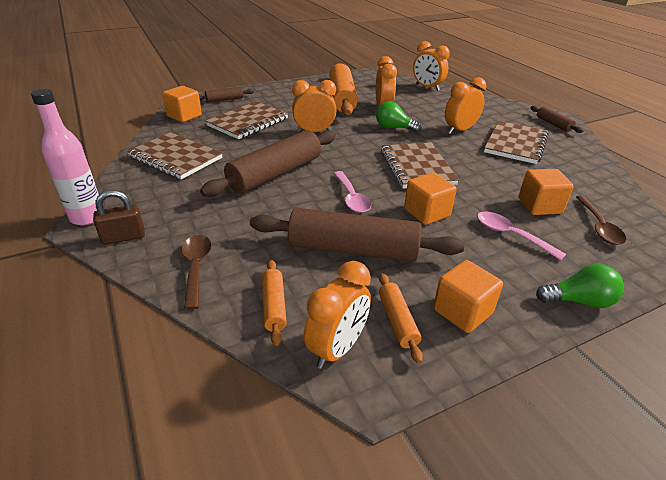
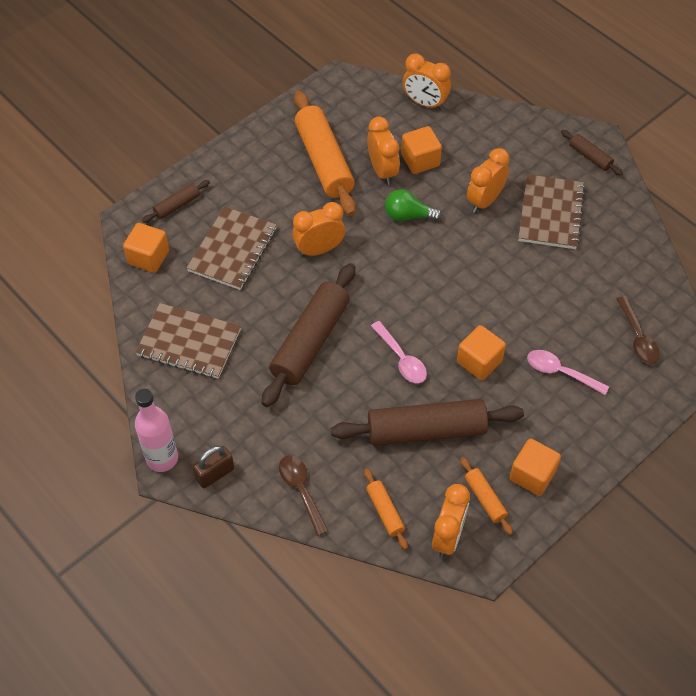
camera: 15 degrees left, 20 degrees up
brown notebook [381,142,459,189] -> none
orange cube [519,169,574,215] -> orange cube moved to [401,126,442,174]
green light bulb [536,264,624,308] -> none

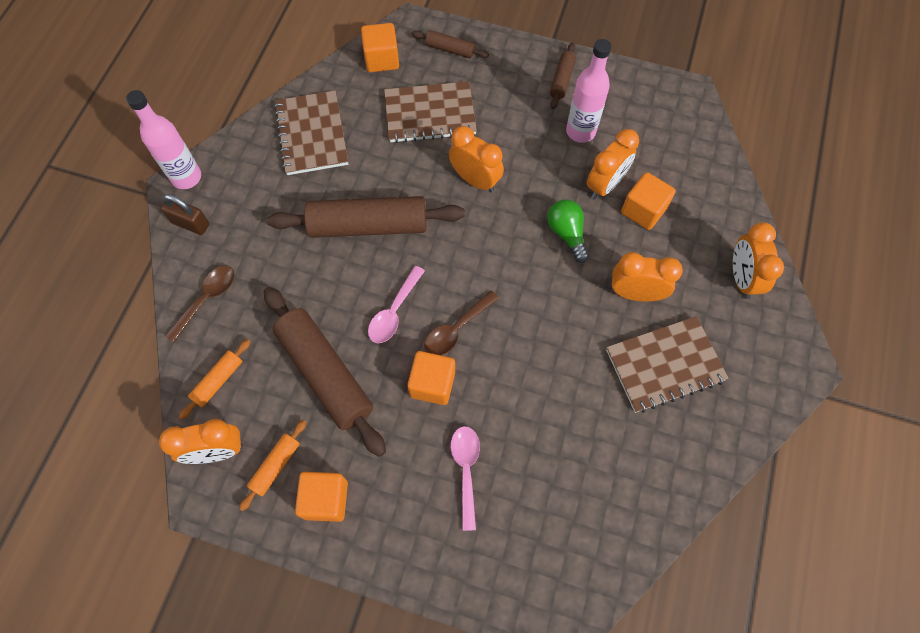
camera: 60 degrees right, 10 degrees up
orange rolling pin [294,91,356,216] -> pink bottle [566,39,612,143]
orange clock [403,53,451,110] -> orange clock moved to [733,222,784,299]
brown rolling pin [561,130,623,176] -> brown rolling pin moved to [550,43,576,109]
brown spoon [617,296,660,364] -> brown spoon moved to [424,291,499,355]

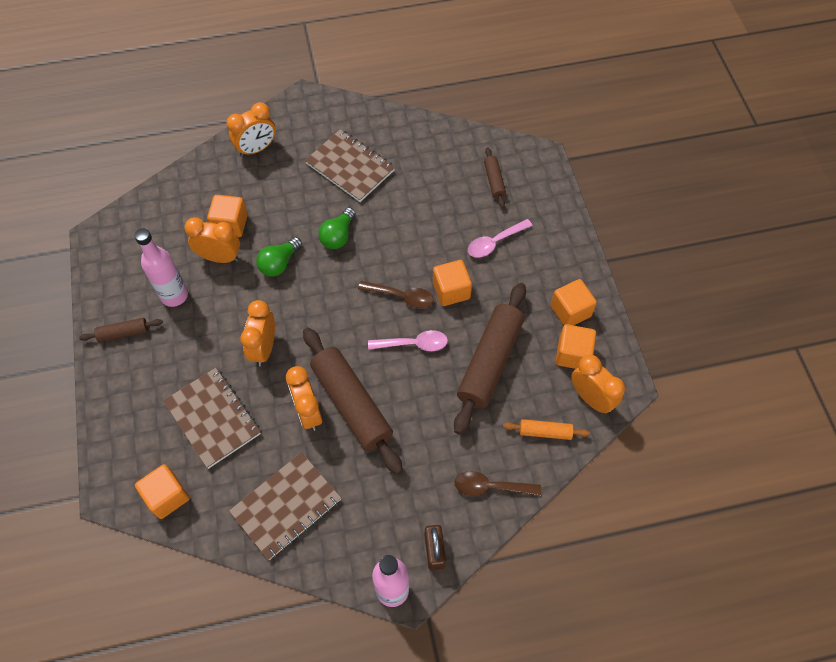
camera: 120 degrees left, 5 degrees down
orange rolling pin [239,420,306,511] -> orange cube [556,324,596,369]
brown rolling pin [412,30,489,58] -> brown rolling pin moved to [484,147,506,208]
orange clock [612,252,683,302] -> orange clock moved to [286,366,322,431]
none -> green light bulb [318,208,355,249]

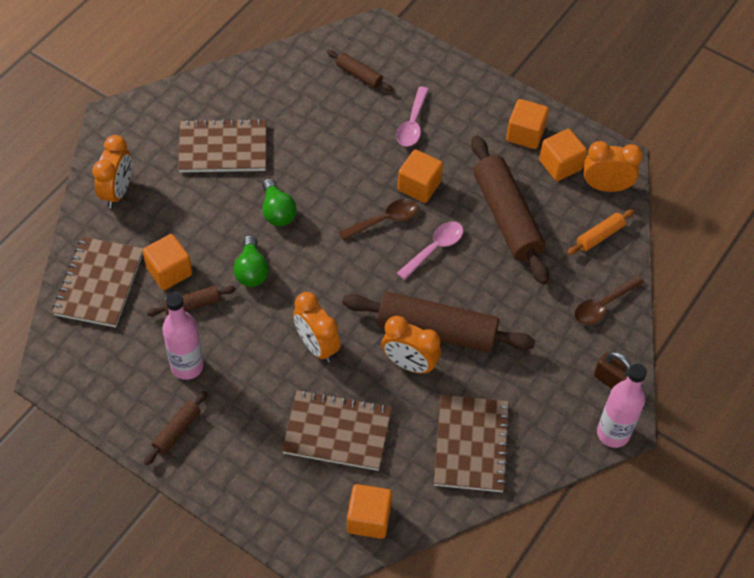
camera: 45 degrees left, 5 degrees down
orange clock [184,218,240,263] -> brown rolling pin [147,286,236,316]
none -> brown notebook [52,237,143,328]

